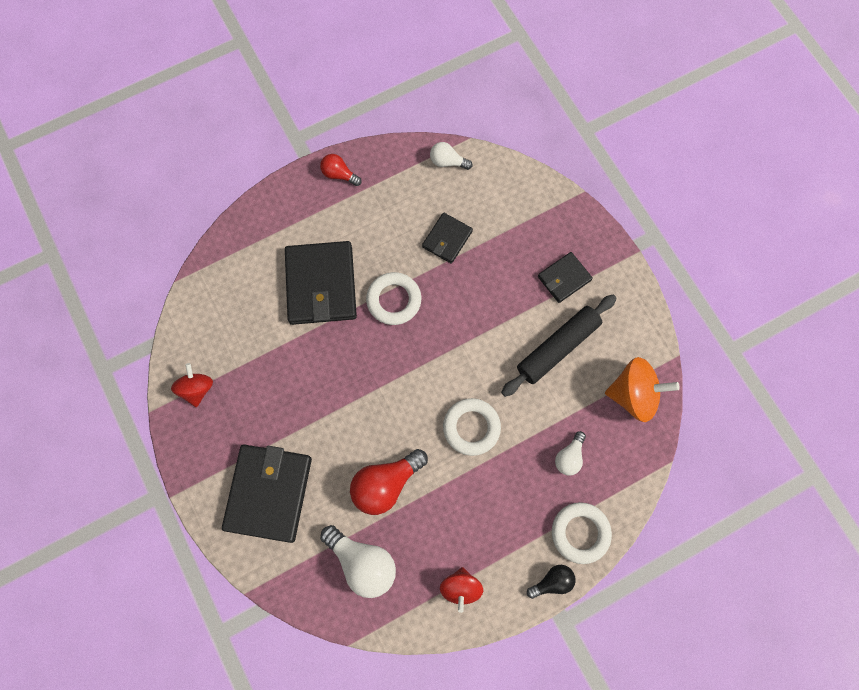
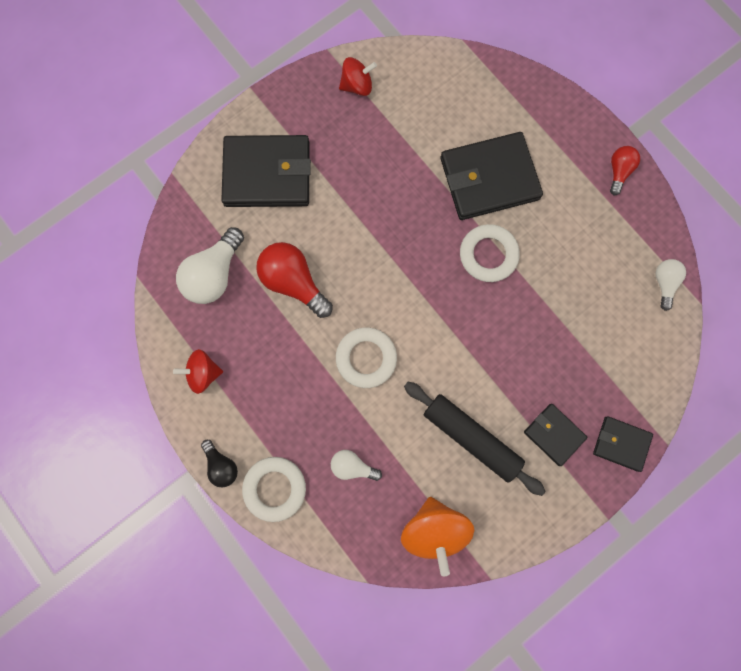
camera: 80 degrees right, 5 degrees up
black wallet [422,212,473,264] -> black wallet moved to [593,416,653,472]

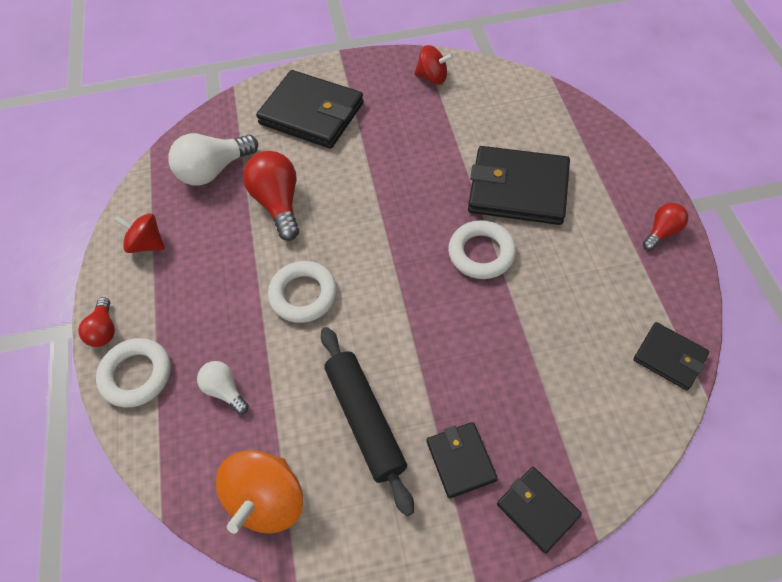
camera: 30 degrees right, 20 degrees down
black light bulb [201,440,238,487] -> red light bulb [78,297,115,347]
white light bulb [655,259,686,311] -> black wallet [633,322,709,390]

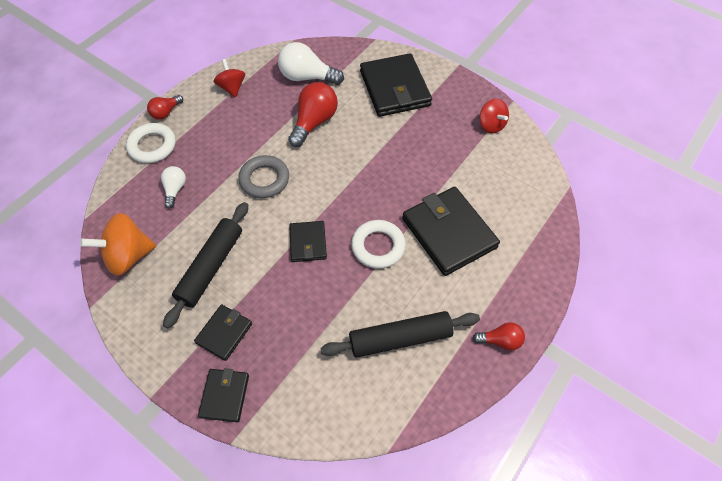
camera: 45 degrees right, 0 degrees up
white ring [268,261,337,323] -> grey ring [238,155,289,198]
black wallet [633,322,709,390] -> black wallet moved to [289,221,327,262]
none -> black rolling pin [320,311,480,358]

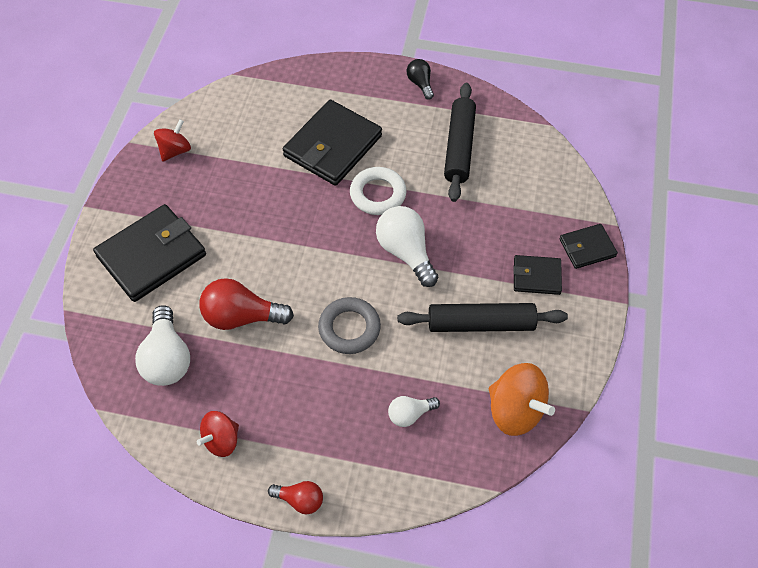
camera: 115 degrees left, 0 degrees up
white ring [126,123,176,163] -> none
black wallet [289,221,327,262] -> white light bulb [376,206,438,287]
black rolling pin [320,311,480,358] -> black rolling pin turned 45 degrees clockwise [444,83,476,202]
red light bulb [473,322,525,351] -> black light bulb [407,59,434,100]

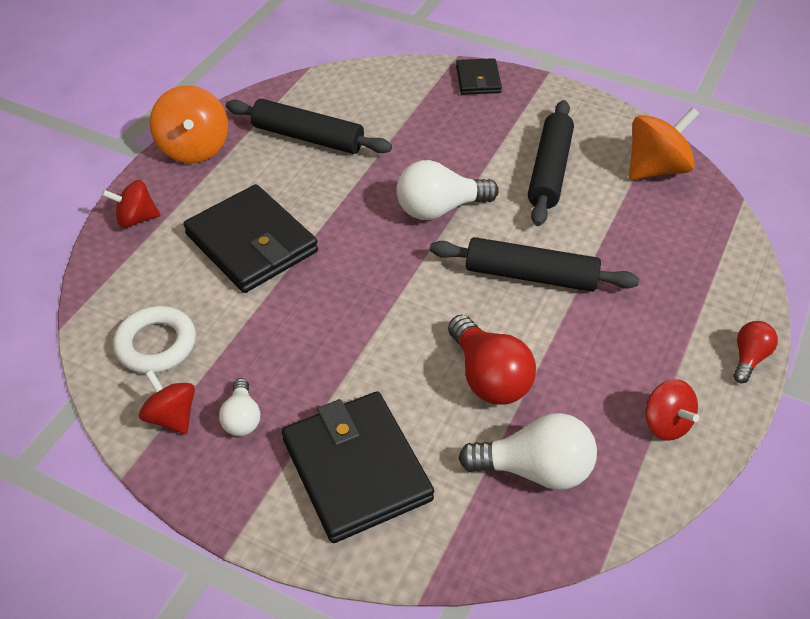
camera: 75 degrees left, 10 degrees down
red light bulb [199,278,294,330] -> red light bulb turned 45 degrees counterclockwise [448,315,536,405]
grey ring [318,297,381,354] -> black rolling pin [430,237,639,292]
white ring [350,167,407,215] -> white ring moved to [113,306,196,374]
white light bulb [388,396,440,427] -> white light bulb moved to [219,378,260,436]
black light bulb [407,59,434,100] -> orange spinning top [150,85,228,163]
black wallet [513,255,562,295] -> none
none -> red spinning top [102,180,160,228]

